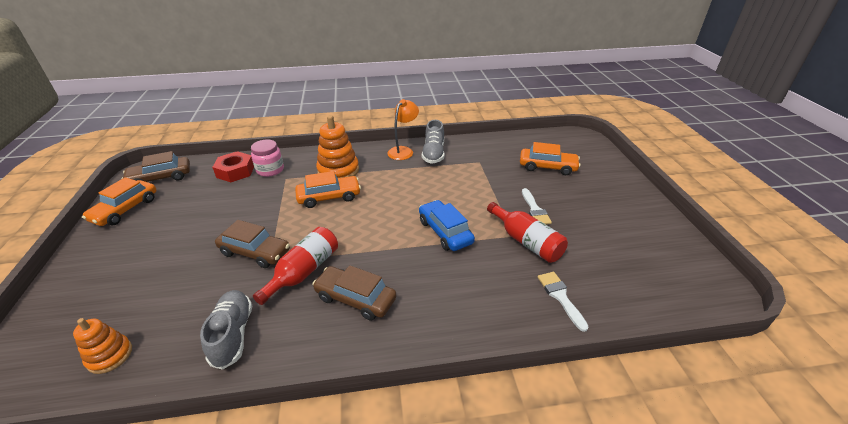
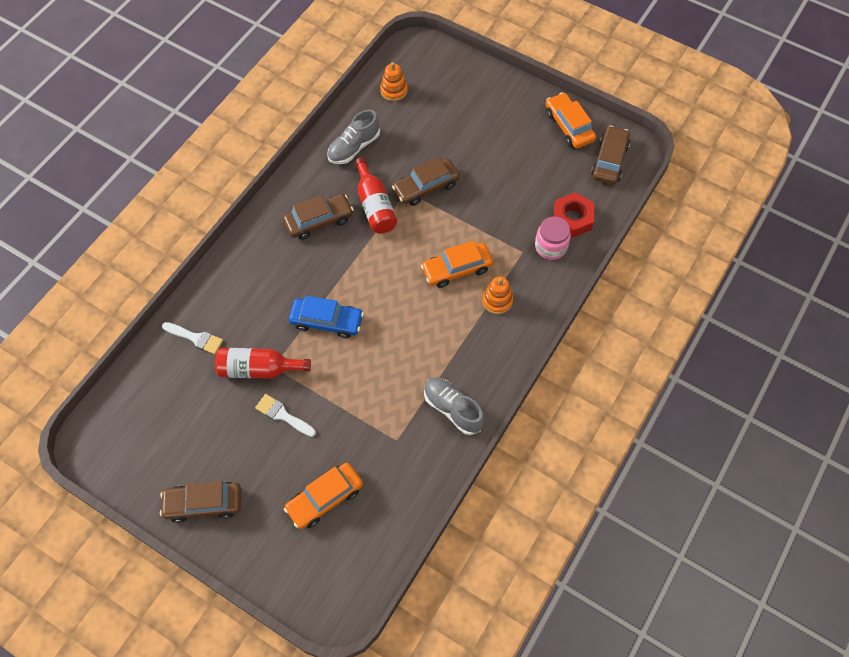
camera: 130 degrees right, 25 degrees up
grey shoe [200,290,252,370] -> grey shoe turned 105 degrees clockwise [327,110,380,164]
orange car [295,171,361,208] -> orange car turned 45 degrees clockwise [421,241,493,288]
orange stacking toy [316,115,359,178] -> orange stacking toy [482,276,513,314], size x0.60
orange lamp [387,99,419,160] -> none
none -> brown car [160,481,241,523]

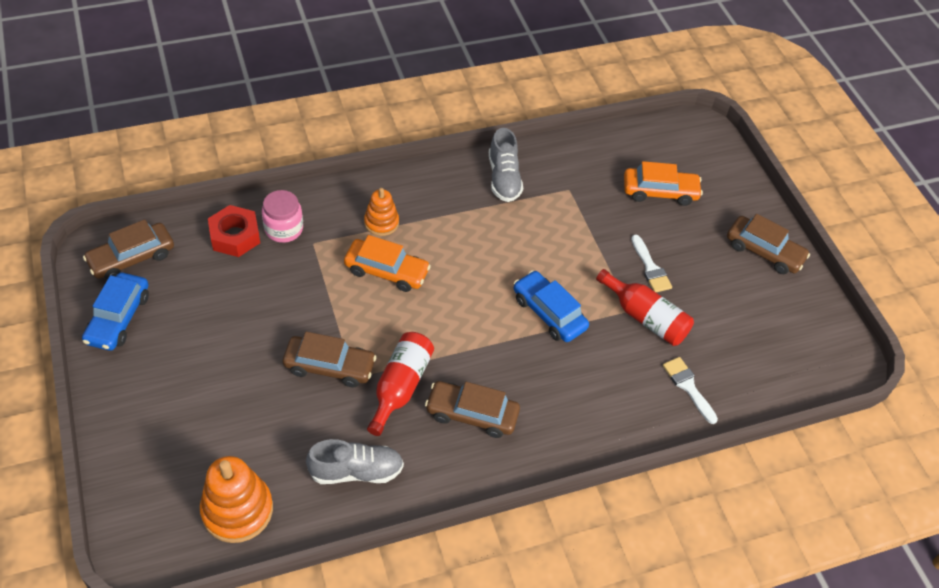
camera: 145 degrees left, 10 degrees down
orange stacking toy [380,62,407,101] -> orange stacking toy [200,456,273,543], size x1.65
orange car [546,92,596,149] -> blue car [82,273,149,351]

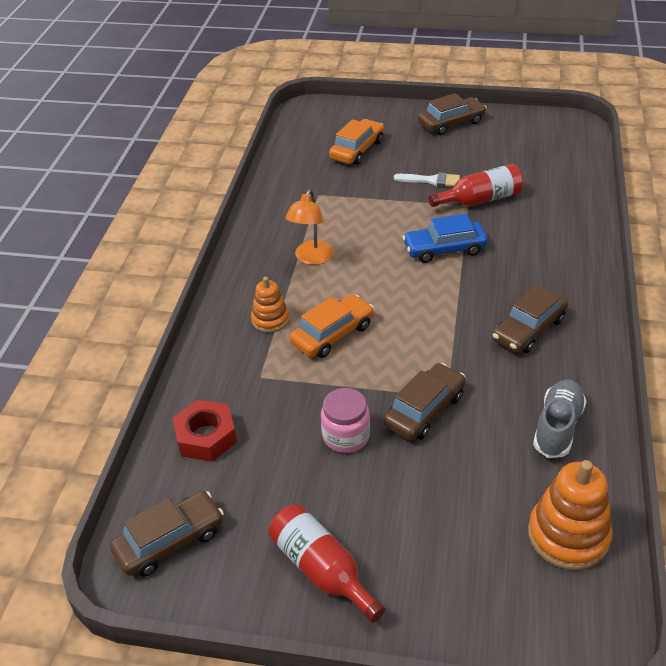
camera: 55 degrees left, 10 degrees down
blue car [82,273,149,351] -> none
brown car [83,219,174,280] -> brown car turned 120 degrees counterclockwise [110,491,224,577]
pink jar [262,190,303,243] -> pink jar moved to [321,388,370,453]
red bottle [367,332,434,436] -> red bottle moved to [268,504,385,623]
grey shoe [489,128,523,202] -> none
white brush [663,357,718,424] -> none
none -> orange lamp [285,189,334,265]

